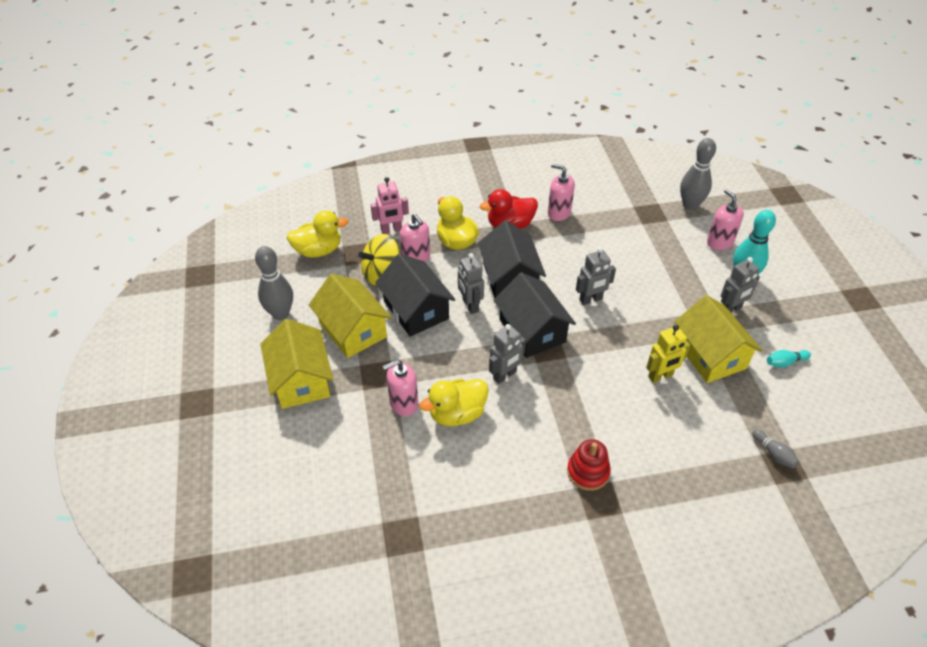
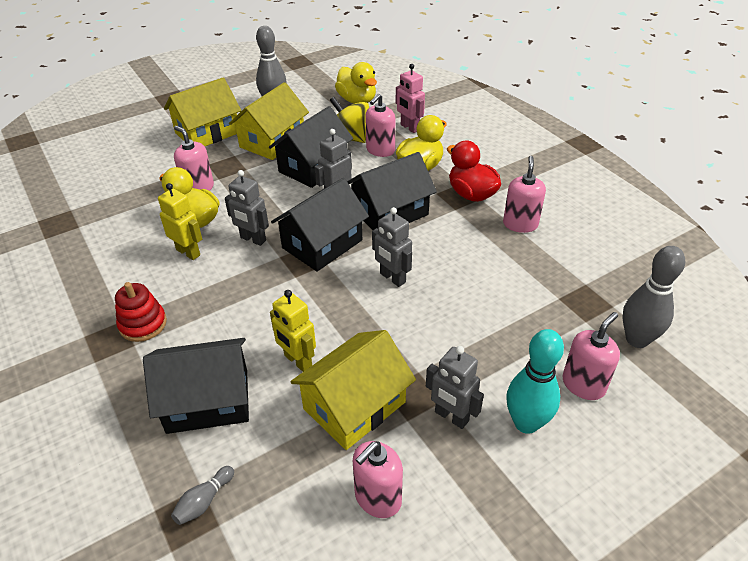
camera: 70 degrees right, 5 degrees down
turquoise bowling pin [767,350,811,368] -> pink soap dispenser [353,441,403,518]
none -> black house [143,338,249,434]
none -> yellow robot [158,183,202,260]

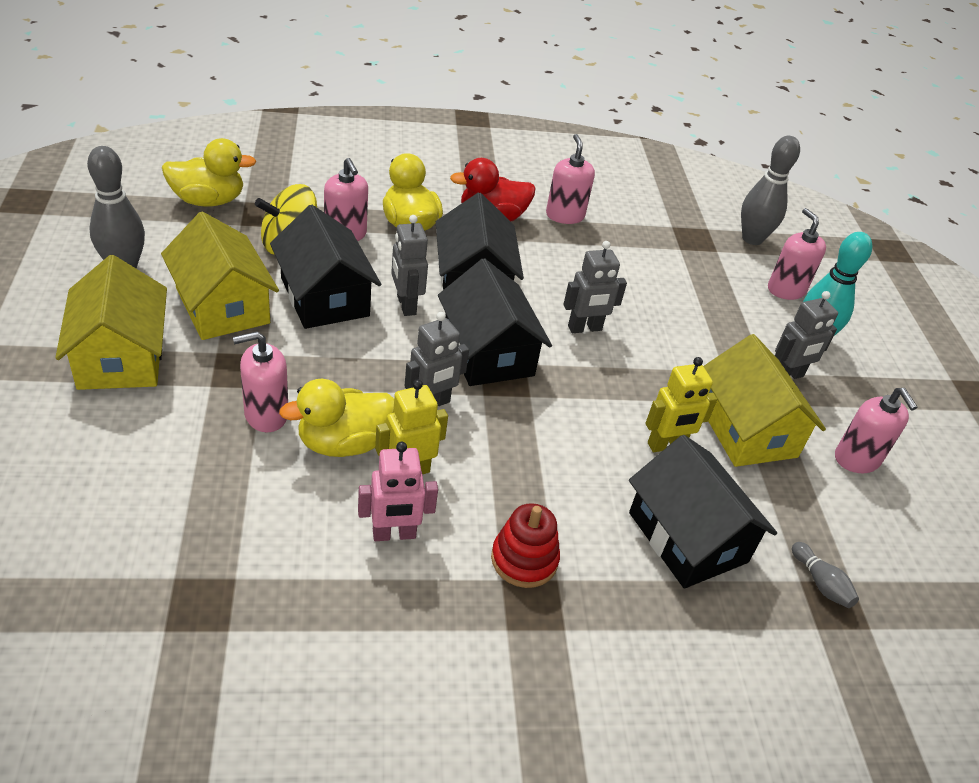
camera: 70 degrees left, 0 degrees up
black house [143,338,249,434] -> black house turned 45 degrees counterclockwise [629,435,777,589]
pink robot [396,64,425,133] -> pink robot moved to [358,442,438,541]
pink soap dispenser [503,156,546,233] -> pink soap dispenser turned 45 degrees clockwise [546,134,595,224]

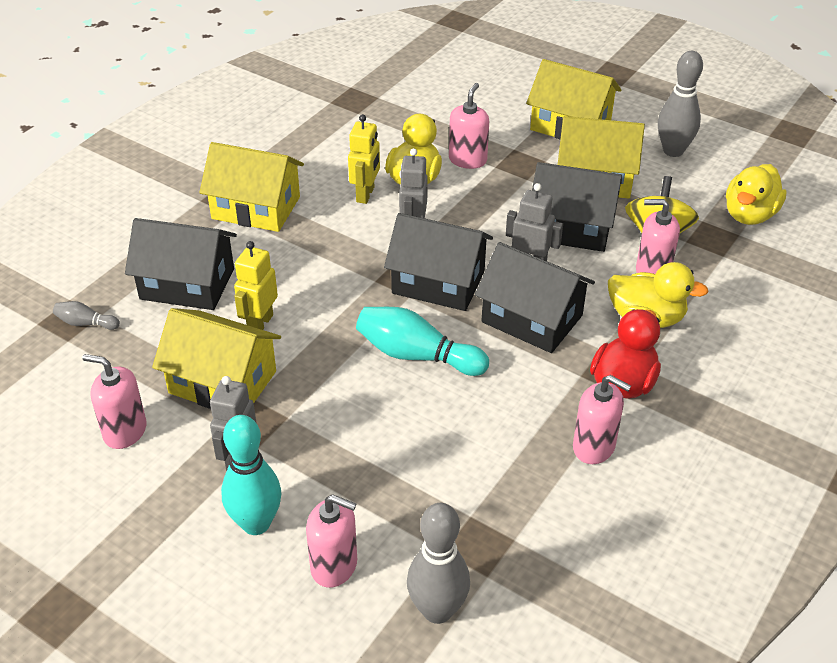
camera: 135 degrees right, 0 degrees up
pink robot [358,442,438,541] -> none
red stacking toy [491,503,560,588] -> yellow house [199,142,304,232]
grey robot [563,241,627,333] -> turquoise bowling pin [356,307,489,376]

